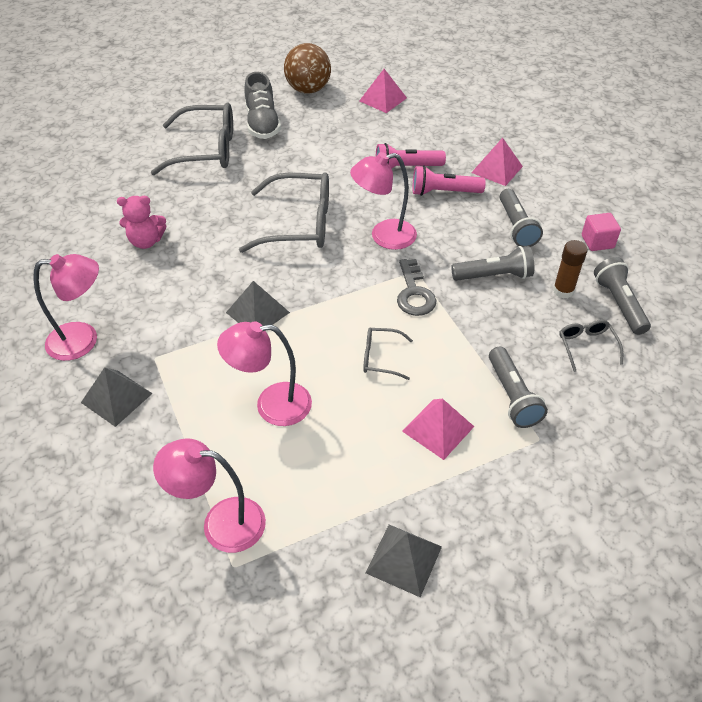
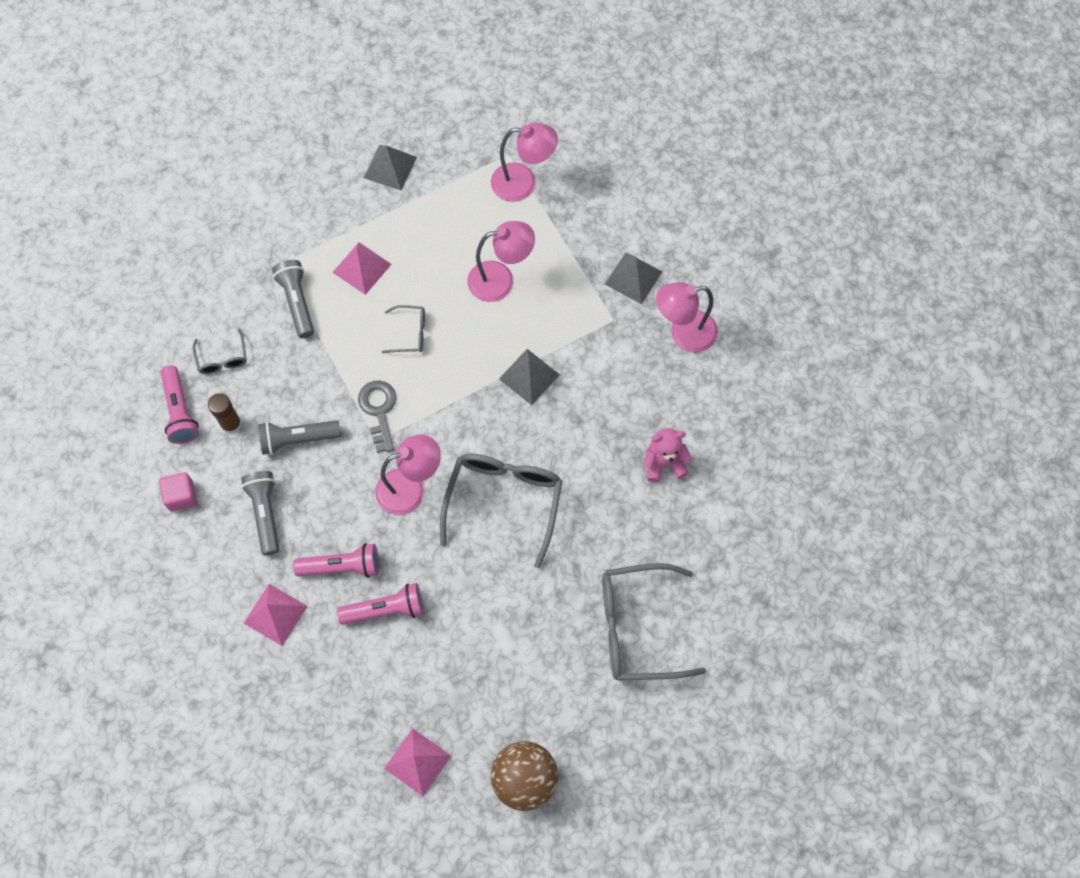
camera: 175 degrees right, 20 degrees up
grey glasses [239,172,329,253] -> grey glasses turned 105 degrees clockwise [440,453,562,568]
grey shoe [245,72,281,139] -> none
grey flashlight [594,257,651,335] -> pink flashlight [161,365,199,444]

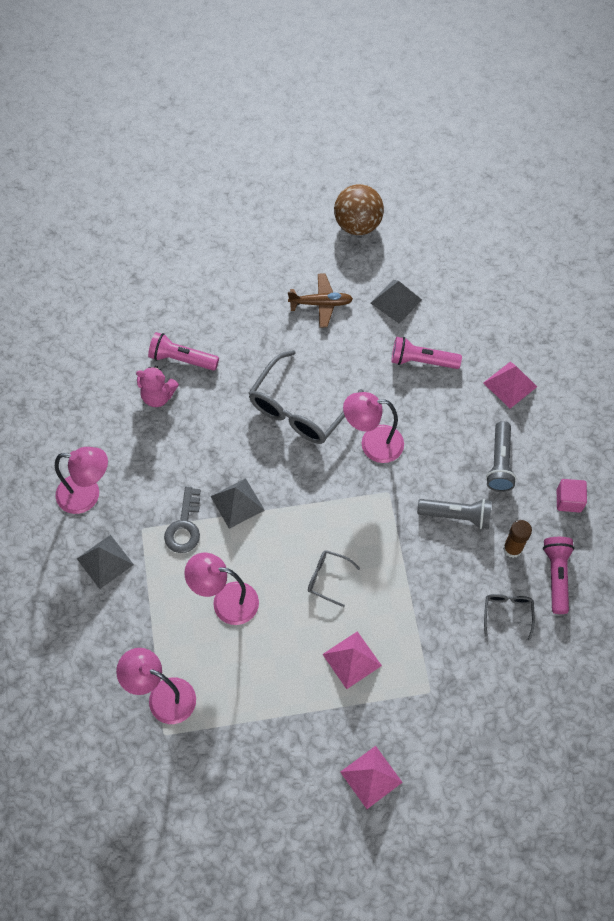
camera: 160 degrees left, 5 degrees down
grey flashlight [272,260,314,338] -> none
pink flashlight [293,543,379,578] -> pink flashlight moved to [148,332,219,371]
grey key [358,380,396,453] -> grey key moved to [164,486,201,553]
grey pyramid [364,145,417,190] -> grey pyramid moved to [371,280,422,323]
pink pyramid [384,728,451,796] -> pink pyramid moved to [340,746,403,809]
grey glasses [602,563,706,681] -> none
none -> brown plane [288,274,353,327]

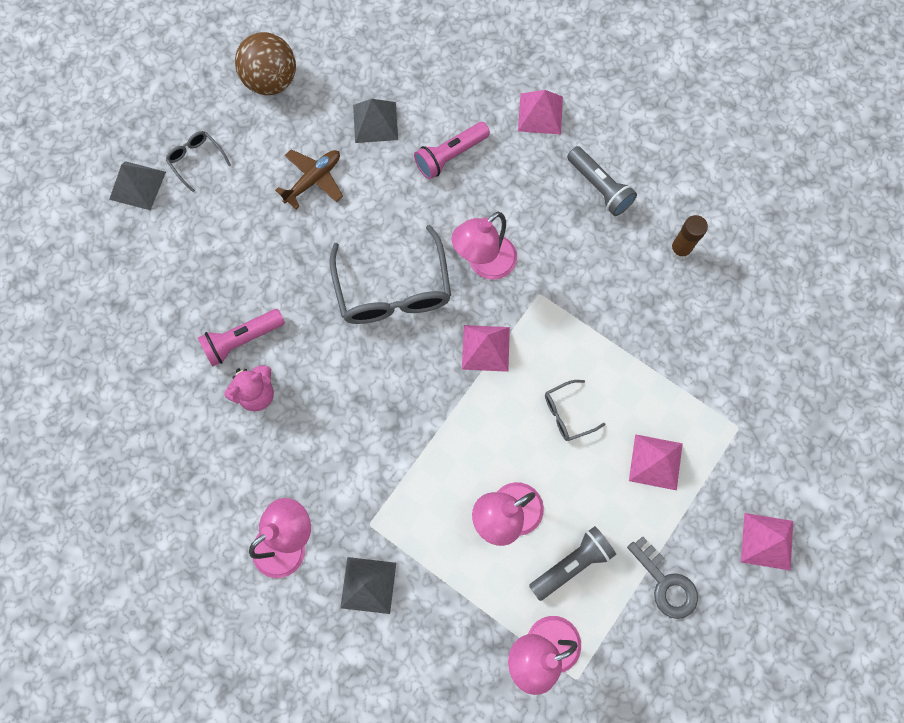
camera: 45 degrees left, 10 degrees up
grey key [164,486,201,553] -> grey key moved to [627,536,698,619]
grey pyramid [210,478,265,529] -> grey pyramid moved to [109,161,166,210]
grey flashlight [417,499,492,529] -> grey flashlight moved to [529,526,616,601]
grey glasses [484,594,535,640] -> grey glasses moved to [166,131,231,192]
pink flashlight [543,537,574,614] -> none
pink cube [557,479,587,512] -> none
none -> pink pyramid [462,325,510,372]

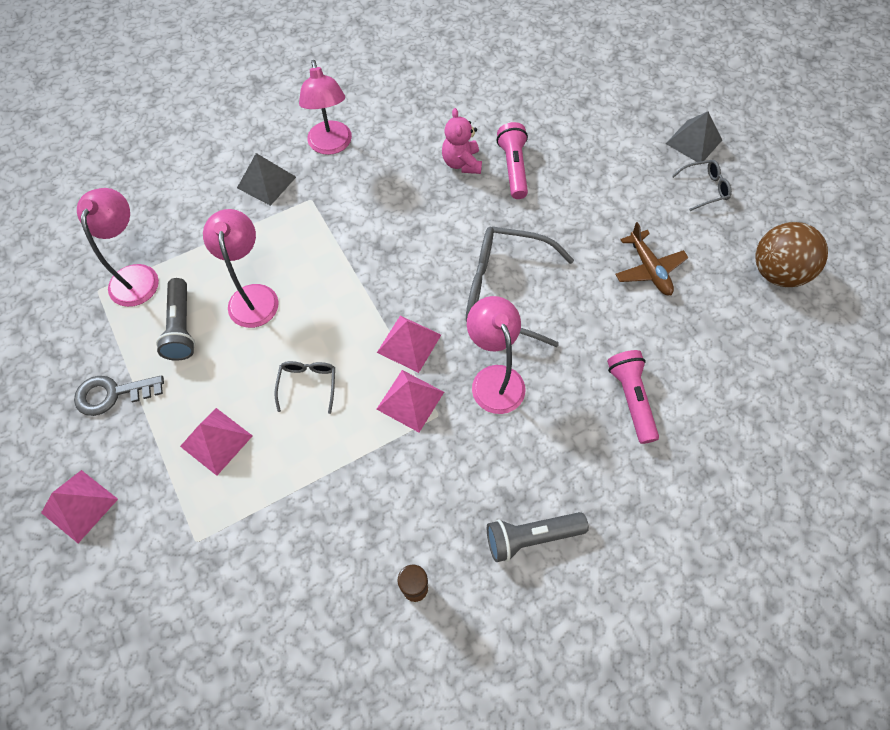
camera: 115 degrees right, 10 degrees down
grey pyramid [353,99,398,143] -> none
pink pyramid [518,90,563,134] -> pink pyramid moved to [377,370,444,432]

